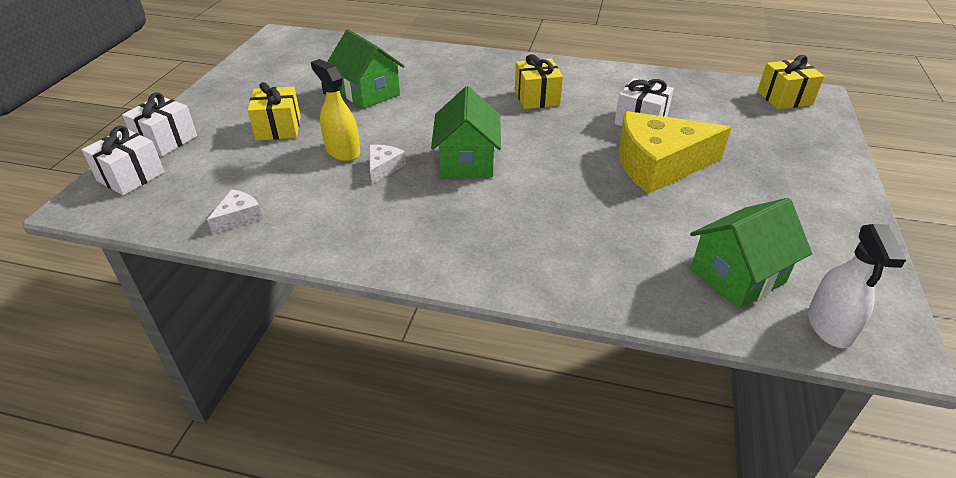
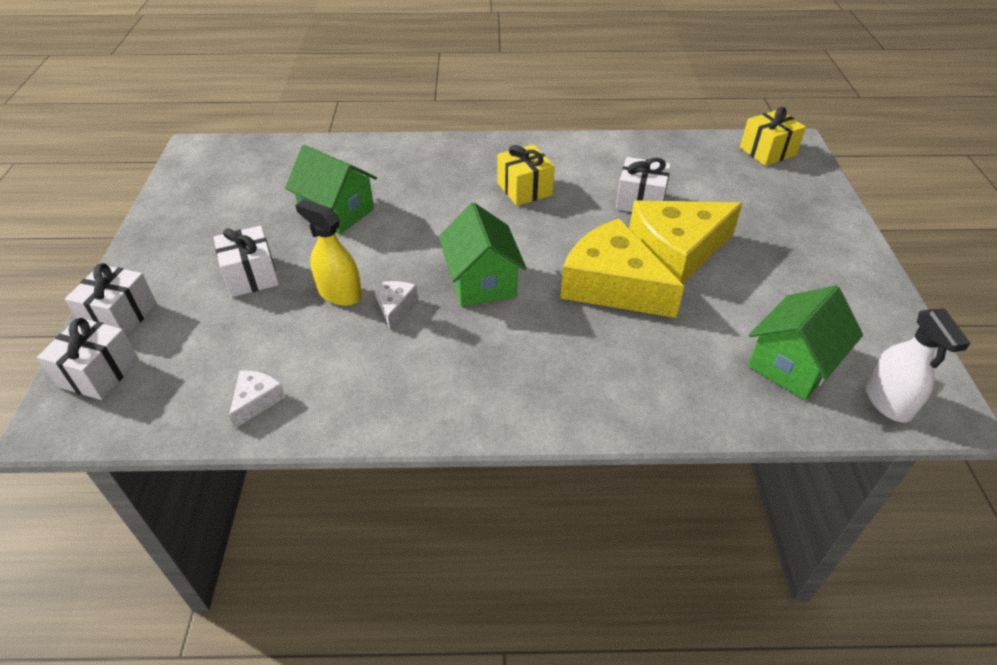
camera: 15 degrees left, 5 degrees up
yellow gift [247,82,301,141] -> white gift [214,226,279,297]
none -> yellow cheese [560,218,684,318]

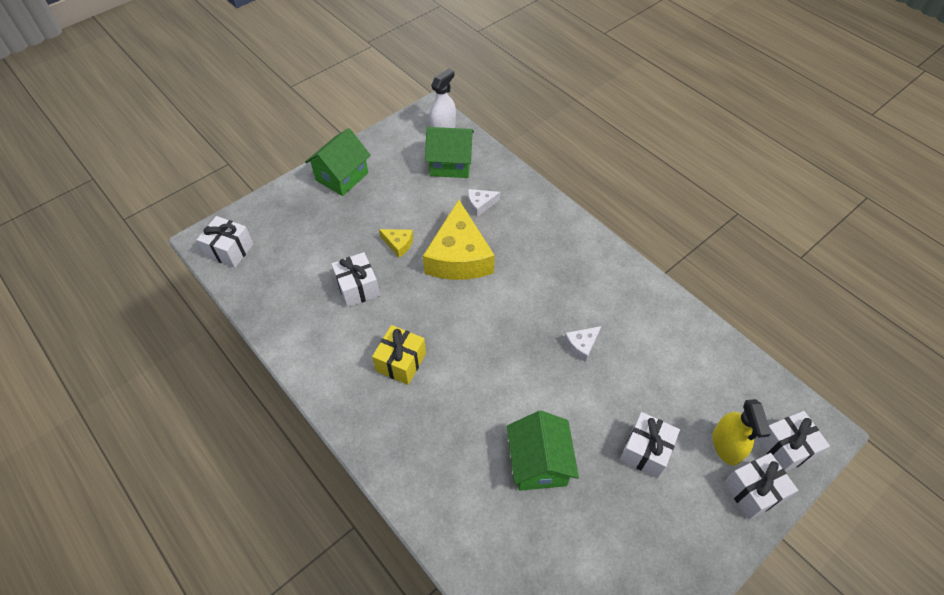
camera: 130 degrees left, 10 degrees up
white cheese [229,370,285,428] -> white cheese moved to [468,189,501,217]
yellow spray bottle [295,199,362,306] -> yellow spray bottle moved to [713,399,771,466]
green house [439,203,527,307] -> green house moved to [305,128,371,196]
yellow cheese [629,200,743,284] -> yellow cheese [379,229,413,258], size x0.43
yellow gift [740,107,806,166] -> white gift [197,216,253,268]

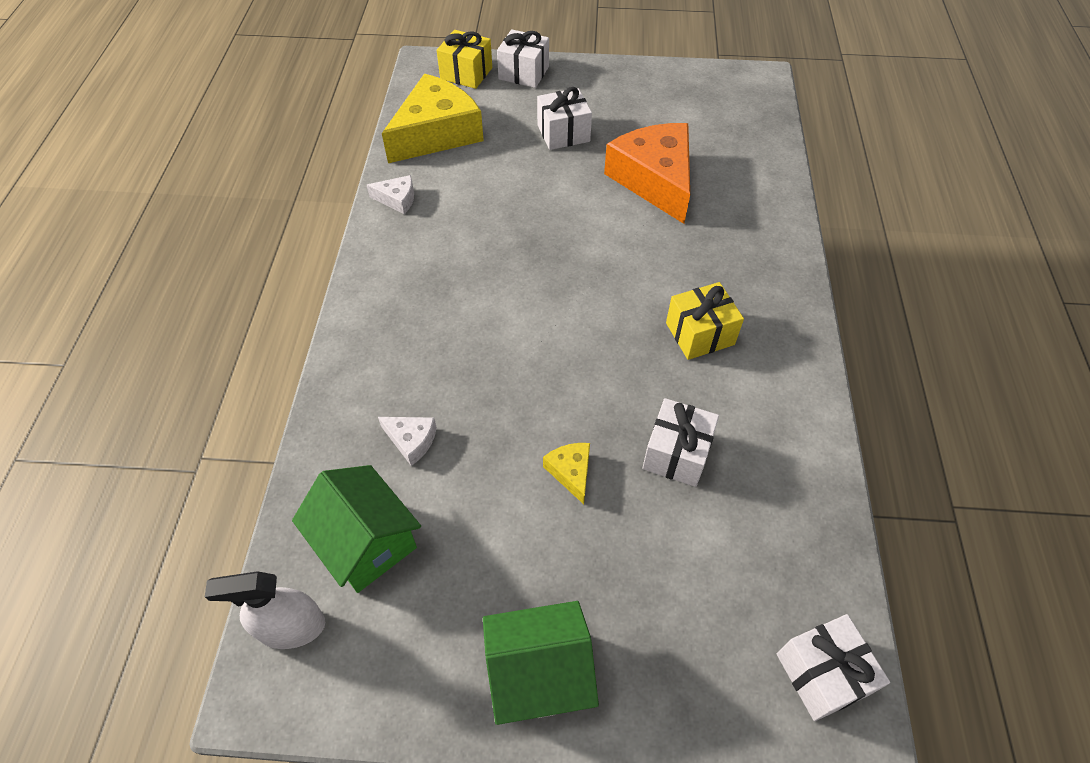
camera: 135 degrees left, 0 degrees up
yellow cheese [423,200,495,280] -> yellow cheese moved to [382,74,484,163]
green house [507,411,579,491] -> orange cheese [604,123,690,224]
white cheese [564,326,601,362] -> white cheese moved to [367,175,414,214]
yellow spray bottle [713,399,771,466] -> none
white gift [757,411,830,471] -> yellow gift [437,30,492,89]

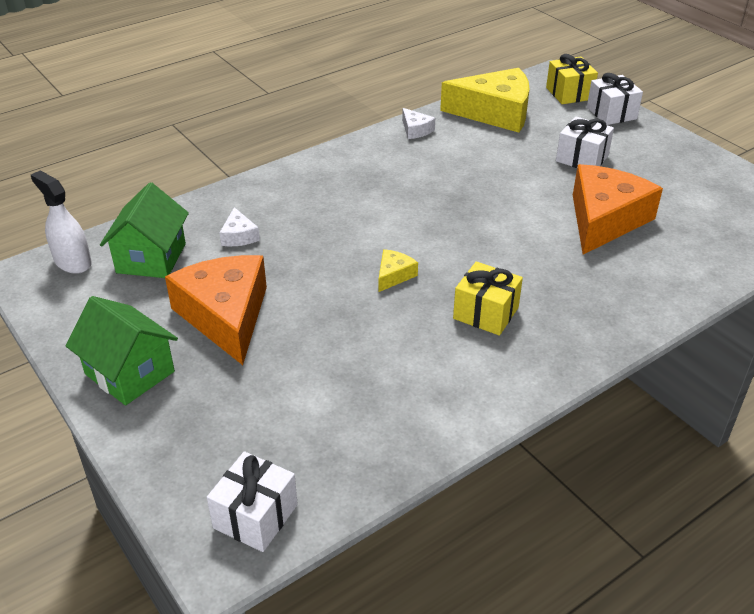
camera: 50 degrees right, 15 degrees down
yellow cheese [543,443,590,504] -> yellow cheese moved to [378,249,418,292]
white gift [642,398,719,487] -> none
none -> orange cheese [165,255,267,365]

